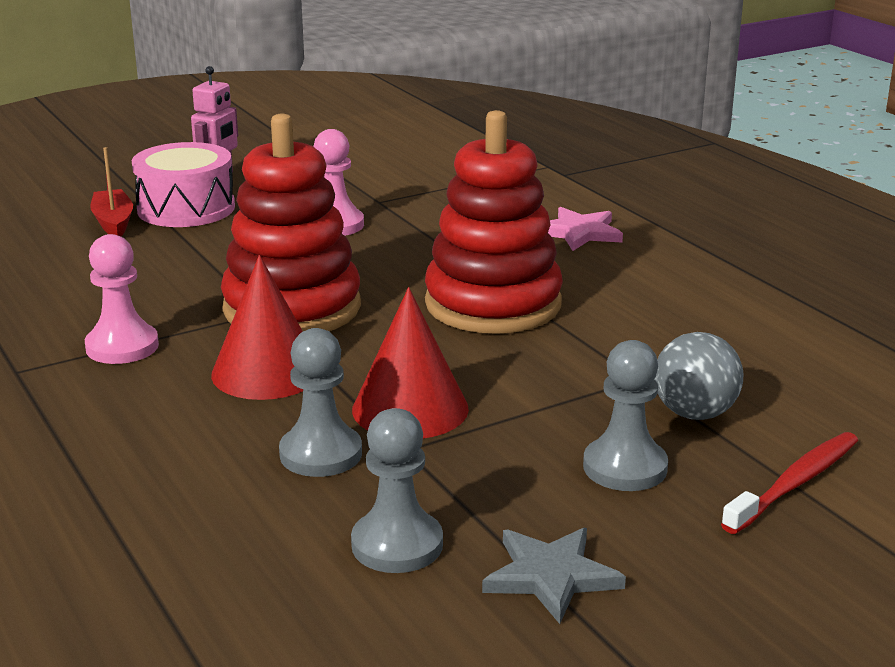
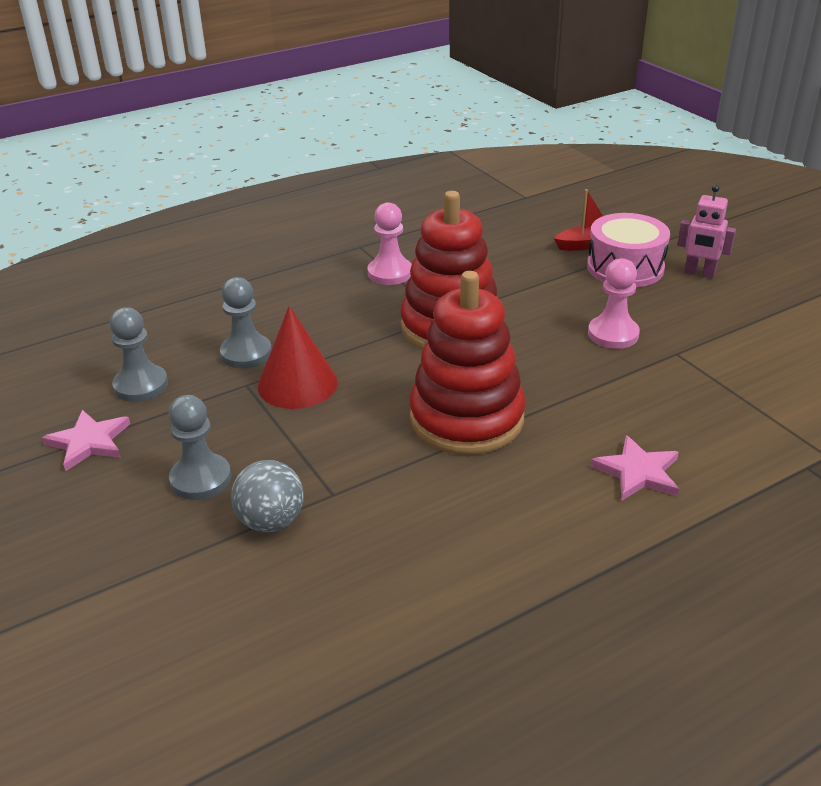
camera: 90 degrees right, 10 degrees up
red cone [211,255,303,400] -> none
grey star [482,528,626,624] -> pink star [42,410,130,471]
red toothbrush [721,432,858,534] -> none

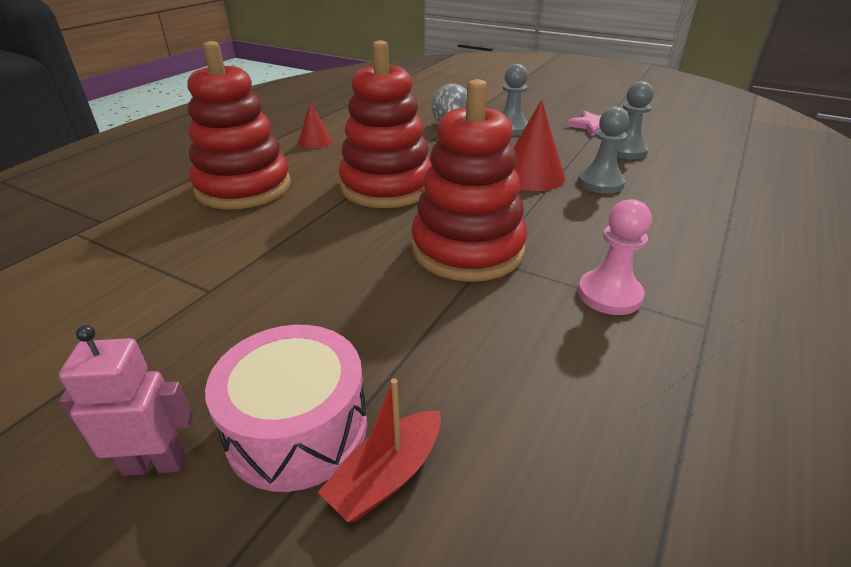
camera: 150 degrees right, 0 degrees up
pink pawn [588,258,640,349] -> none
pink star [590,435,679,501] -> red stacking toy [187,41,291,209]
none -> red cone [298,103,332,148]

